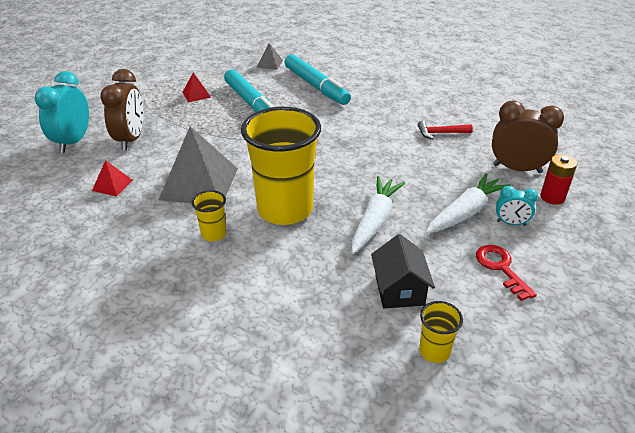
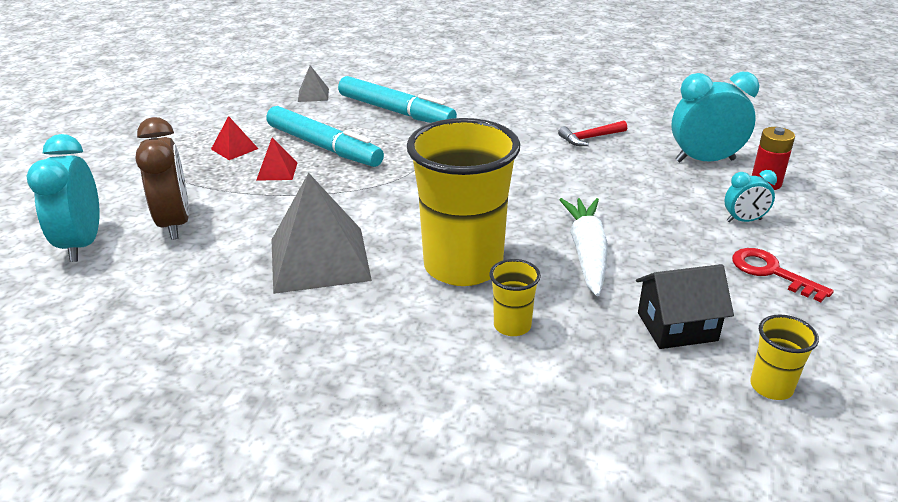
camera: 20 degrees left, 5 degrees down
red pyramid [92,160,133,197] -> red pyramid moved to [256,138,298,181]
yellow cup [192,190,226,242] -> yellow cup moved to [489,259,541,336]
black house [371,234,435,309] -> black house turned 75 degrees counterclockwise [636,264,734,349]
white carrot [426,173,511,234] -> none
brown clock [492,101,564,173] -> turquoise clock [671,72,759,162]

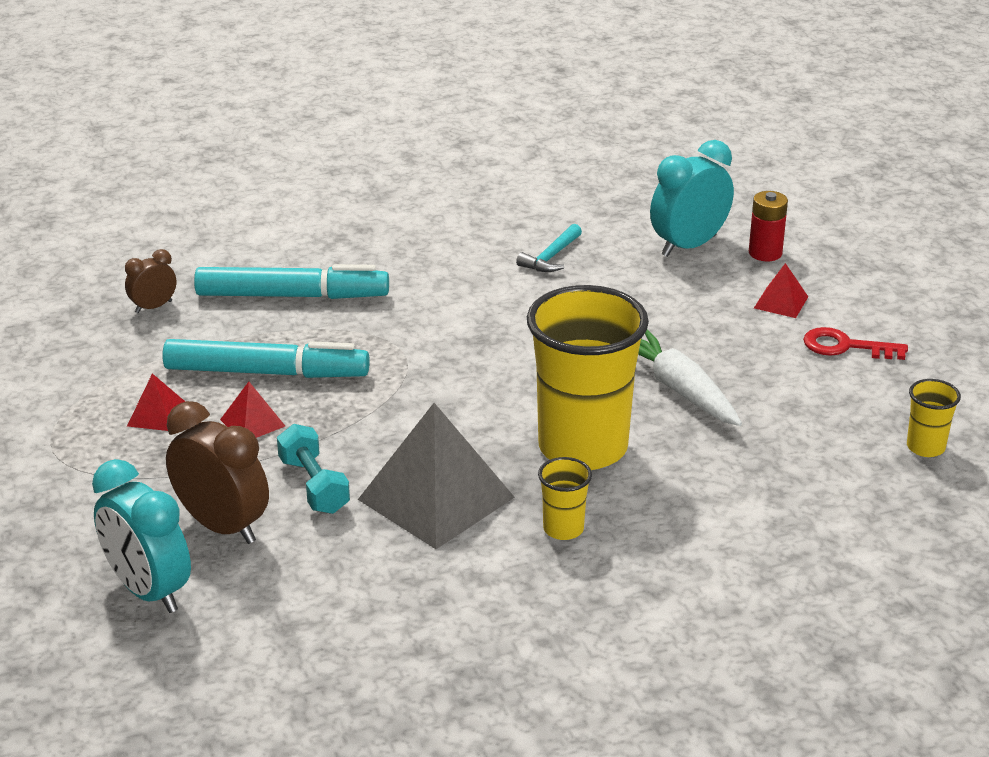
camera: 35 degrees left, 0 degrees up
grey pyramid [298,65,329,102] -> brown clock [125,249,176,313]
yellow cup [489,259,541,336] -> yellow cup moved to [538,457,592,540]
red hammer [558,121,627,146] -> turquoise hammer [516,224,582,272]
black house [636,264,734,349] -> none
turquoise clock [725,170,777,222] -> red pyramid [754,263,808,318]
none -> turquoise dumbbell [277,424,350,514]

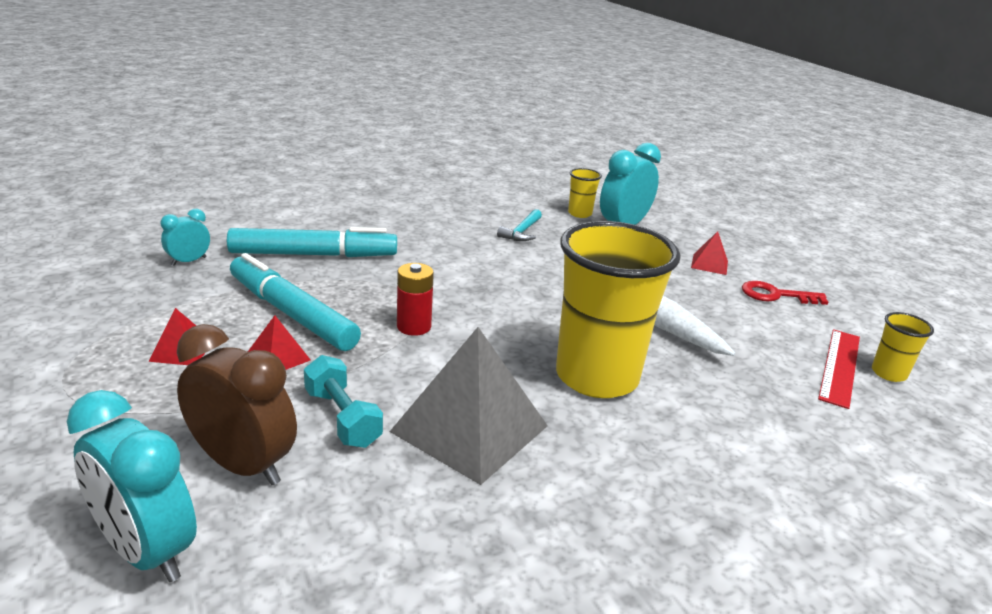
camera: 10 degrees left, 5 degrees down
brown clock [125,249,176,313] -> turquoise clock [161,209,210,266]
turquoise marker [162,339,370,378] -> turquoise marker turned 135 degrees counterclockwise [230,253,361,351]
yellow cup [538,457,592,540] -> yellow cup moved to [568,168,602,218]
red battery [749,191,788,262] -> red battery moved to [397,263,434,336]
none -> red ruler [818,329,860,409]

